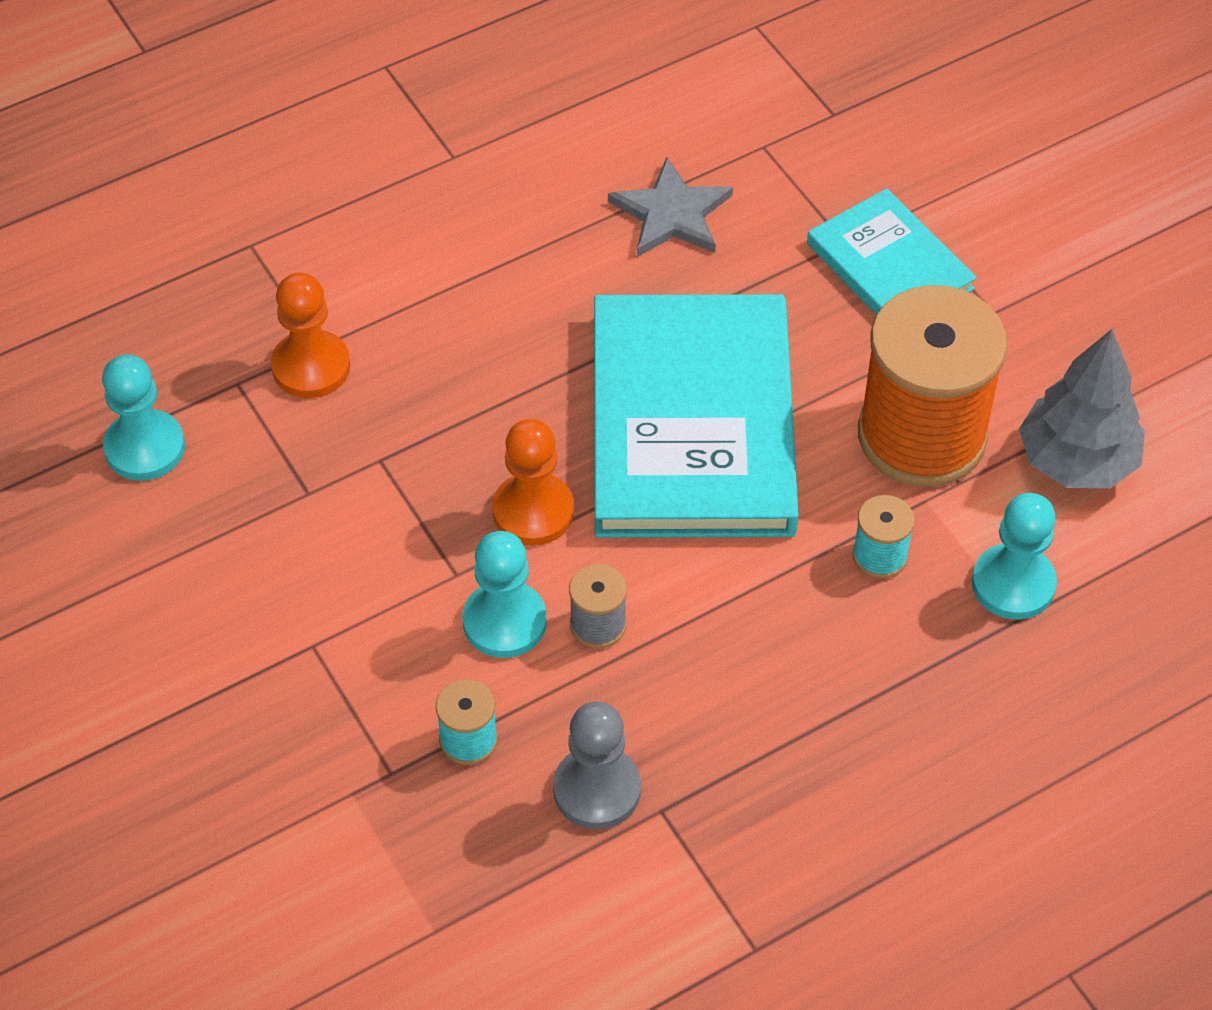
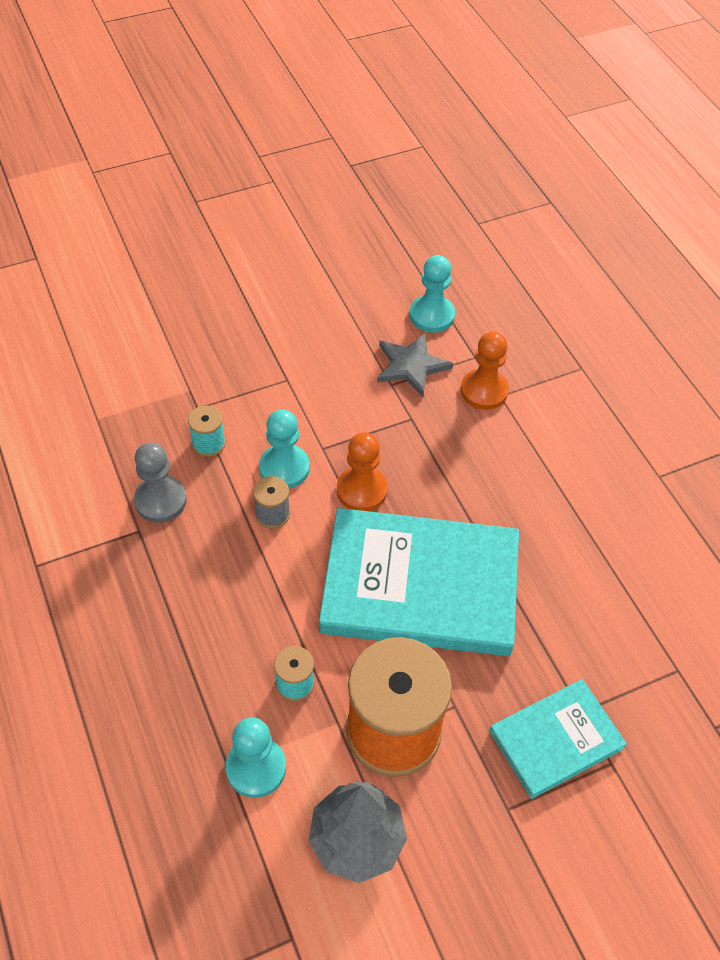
camera: 95 degrees right, 0 degrees up
grey star [608,157,733,257] -> grey star moved to [377,333,453,397]

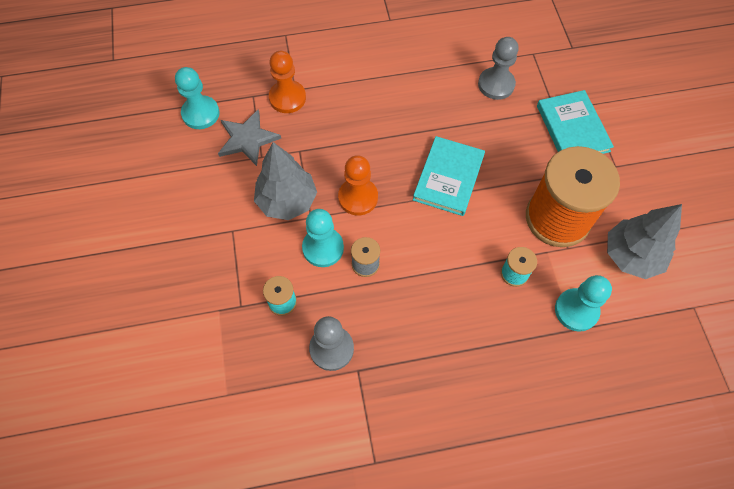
camera: 75 degrees left, 10 degrees up
turquoise book [319,508,519,656] -> turquoise book [413,136,485,216], size x0.54
none -> grey tree [254,142,317,220]
none -> grey pawn [478,37,519,100]

